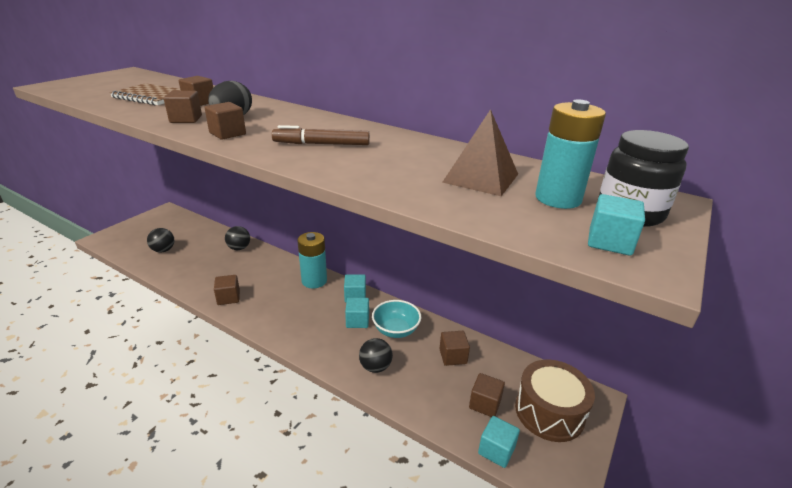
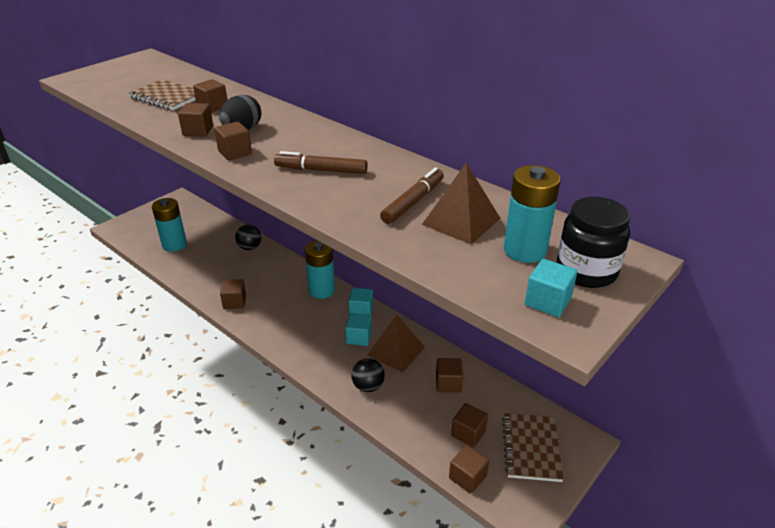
camera: 10 degrees right, 5 degrees up
black ball [147,228,174,253] -> turquoise battery [152,198,187,252]
turquoise bowl [372,300,421,338] -> brown pyramid [367,315,425,373]
turquoise cube [478,416,520,468] -> brown cube [449,445,489,494]
brown drum [515,360,595,442] -> brown notebook [502,413,564,482]
none -> brown marker [380,167,444,224]

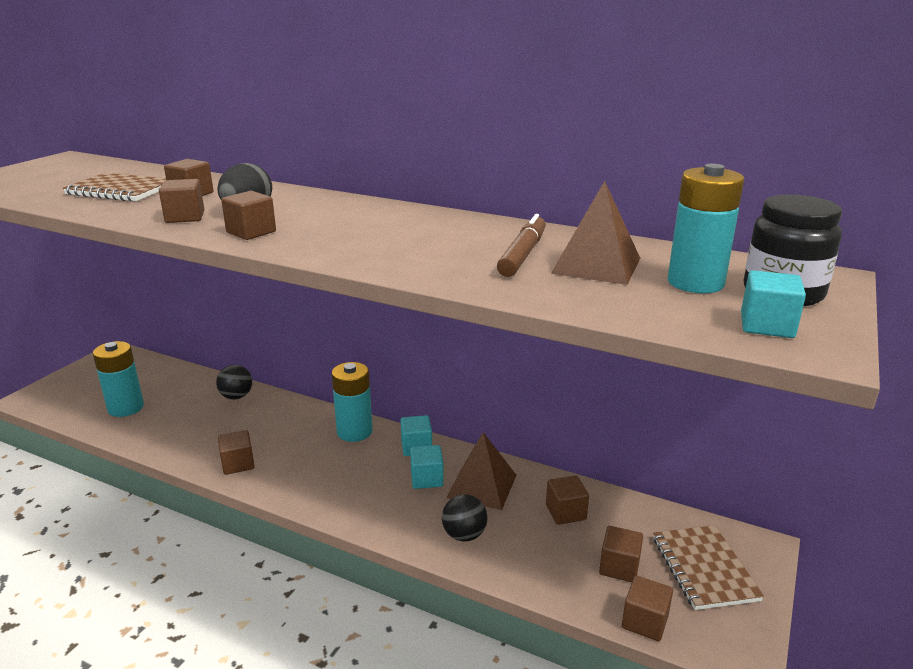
camera: 15 degrees left, 10 degrees down
brown marker [274,151,367,174] -> none

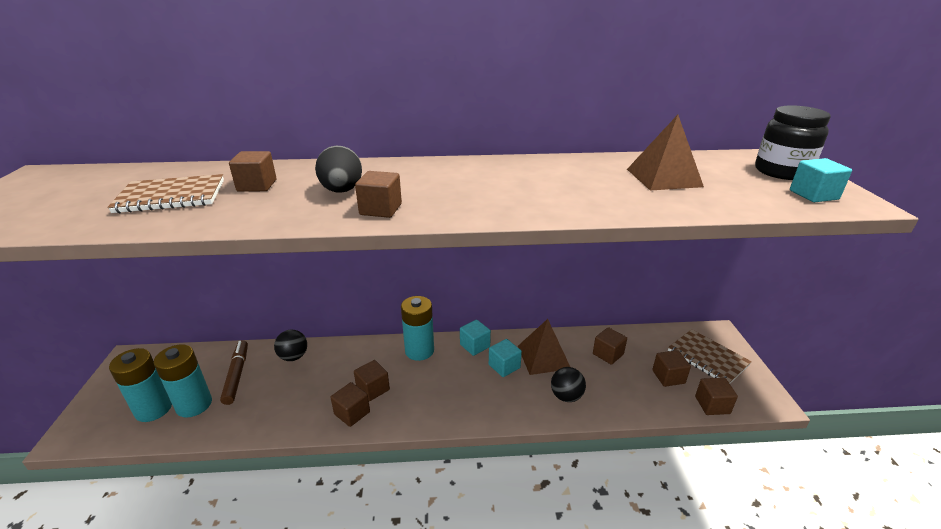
camera: 30 degrees left, 5 degrees up
brown cube [159,179,204,223] -> brown cube moved to [354,360,390,401]
brown marker [497,214,546,277] -> brown marker moved to [220,340,248,405]
turquoise battery [668,164,744,293] -> turquoise battery moved to [109,348,172,422]

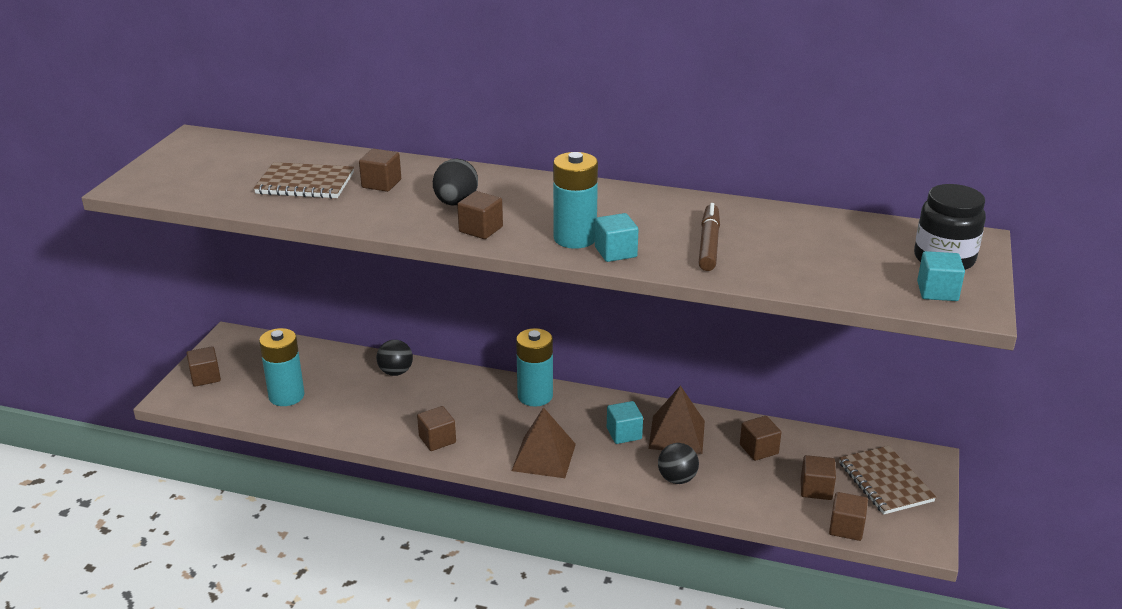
camera: 20 degrees right, 0 degrees up
turquoise battery [109,348,172,422] -> turquoise battery moved to [553,152,598,249]
brown marker [220,340,248,405] -> brown marker moved to [699,203,720,271]
brown cube [354,360,390,401] -> brown cube moved to [186,346,221,387]
turquoise cube [460,320,491,356] -> turquoise cube moved to [595,213,638,262]
brown pyramid [627,115,704,191] -> brown pyramid moved to [512,407,576,478]

